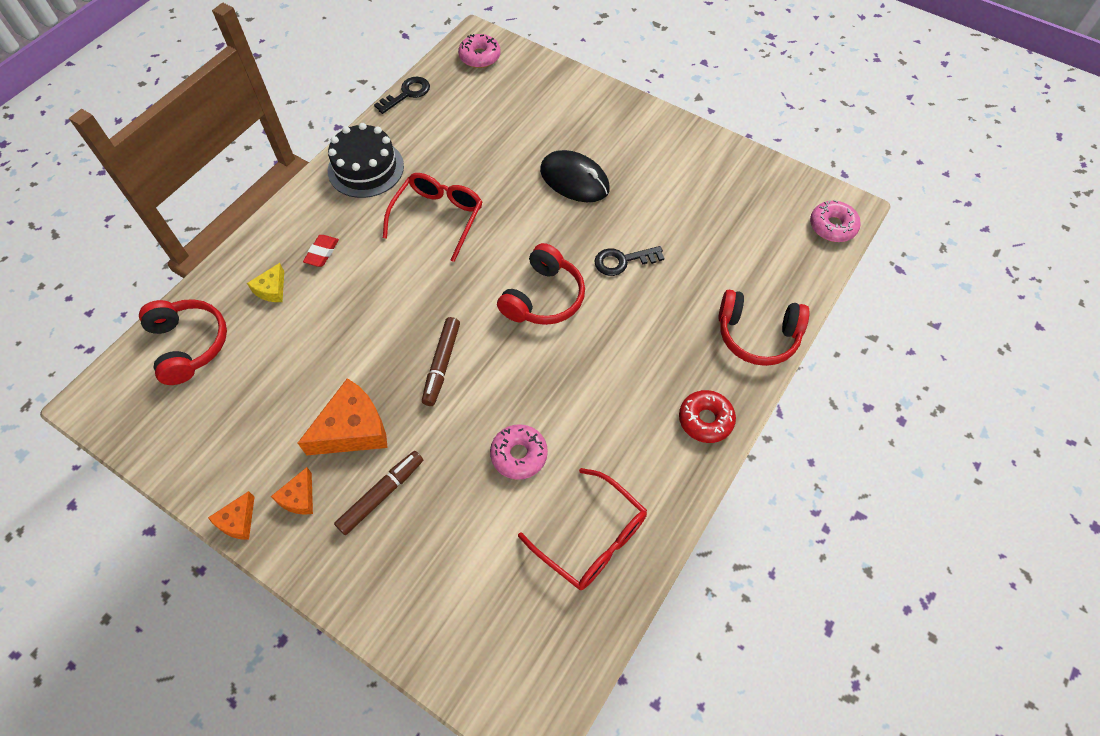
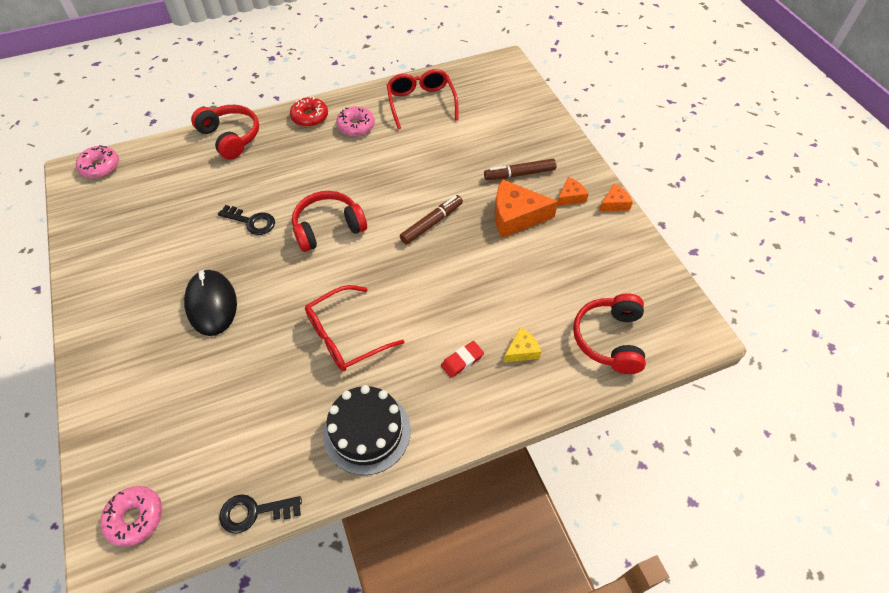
camera: 145 degrees left, 5 degrees down
pink donut [490,424,548,480] -> pink donut moved to [336,106,375,136]

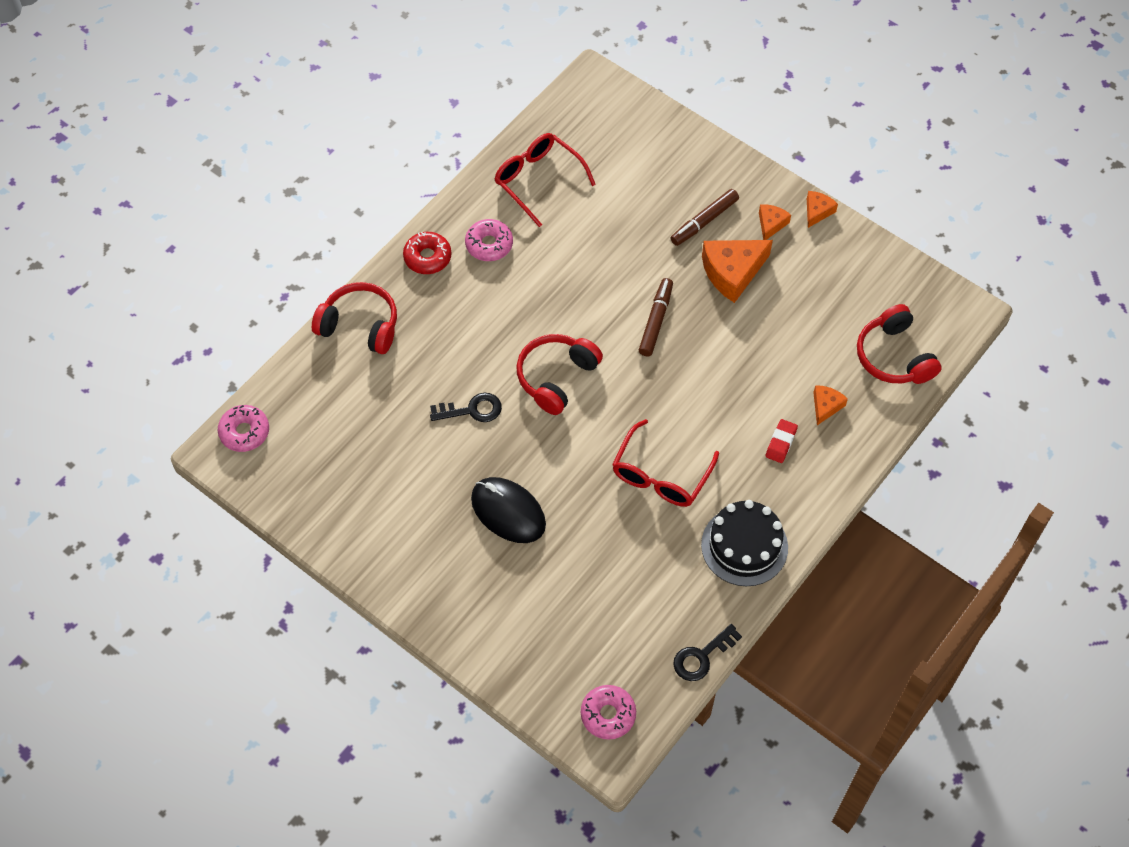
camera: 30 degrees left, 5 degrees up
yellow cheese [503,327,541,362] -> orange cheese [813,385,848,425]

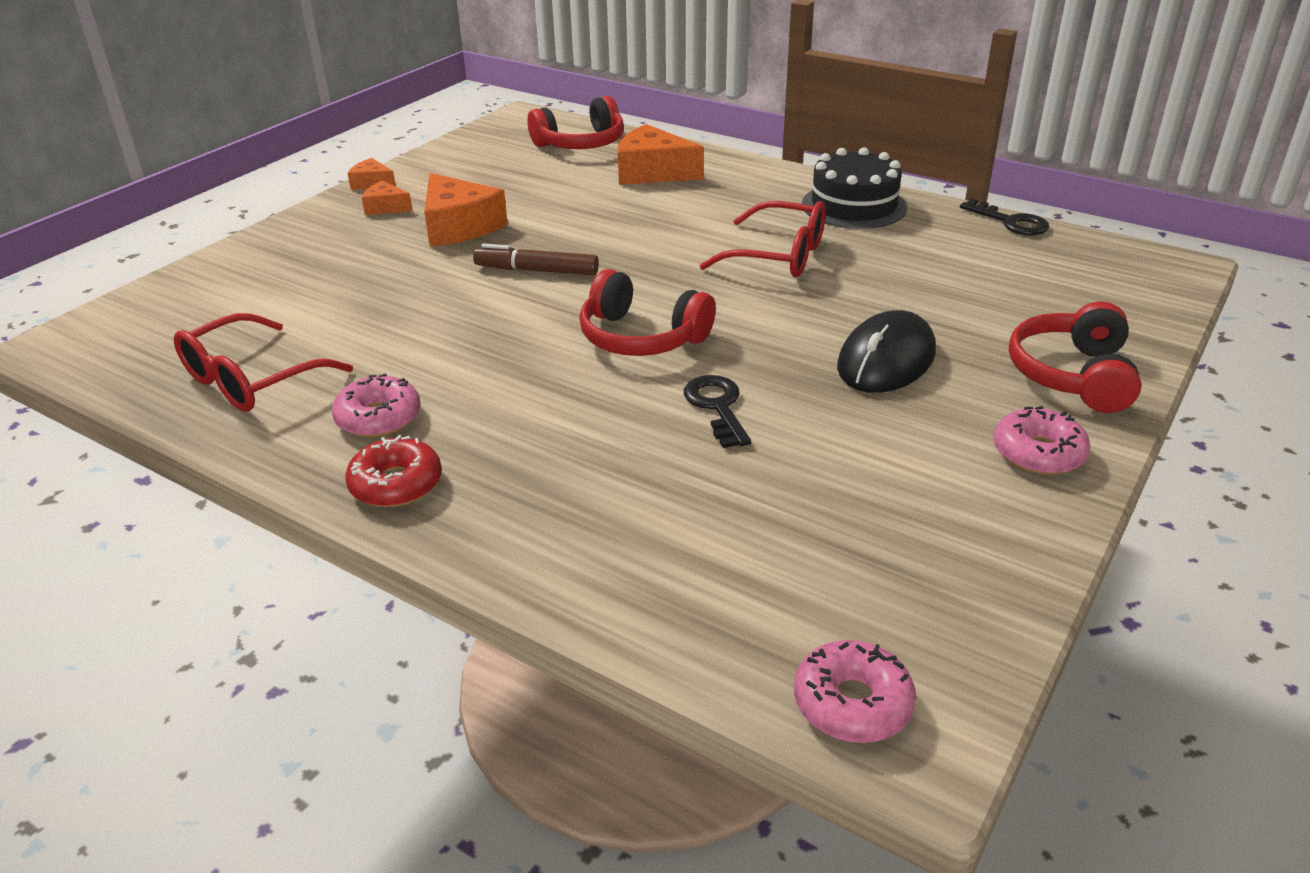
camera: 95 degrees left, 25 degrees down
red headphones [312,282,397,354] -> red headphones moved to [1009,302,1141,413]
pink donut [581,685,636,740] -> pink donut moved to [993,406,1091,475]
brown marker [671,189,739,246] -> none
red eraser [766,419,798,463] -> none
orange cheese [813,385,848,425] -> orange cheese [618,124,704,185], size x1.90

